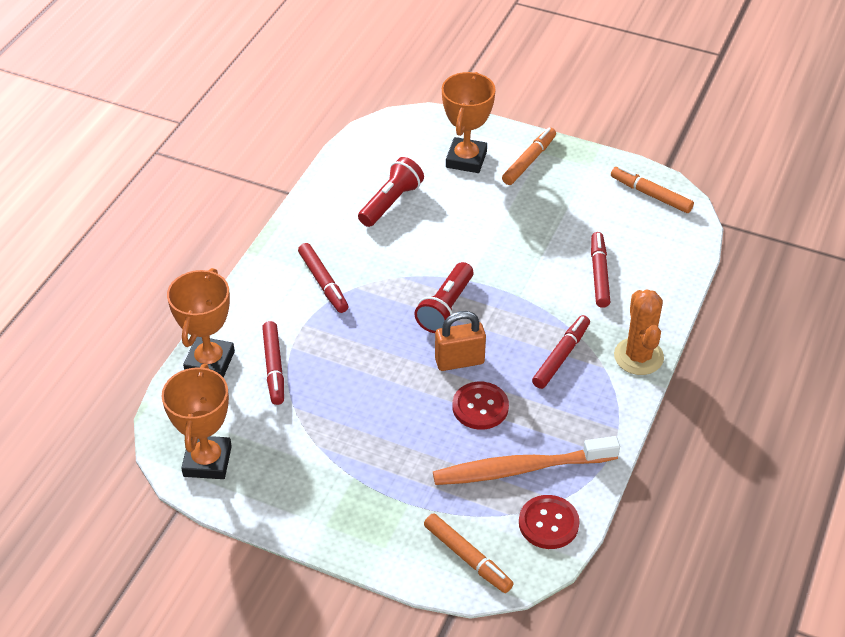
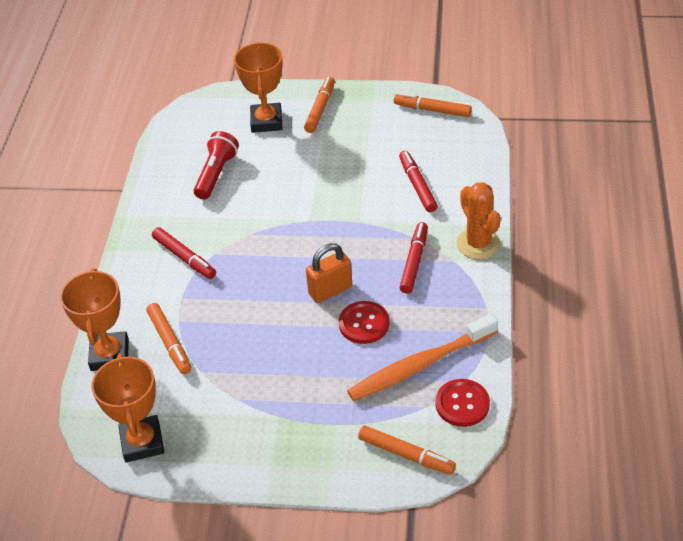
camera: 15 degrees left, 0 degrees up
red marker [262,321,284,405] -> orange marker [147,303,191,374]
red flashlight [414,262,474,333] -> none

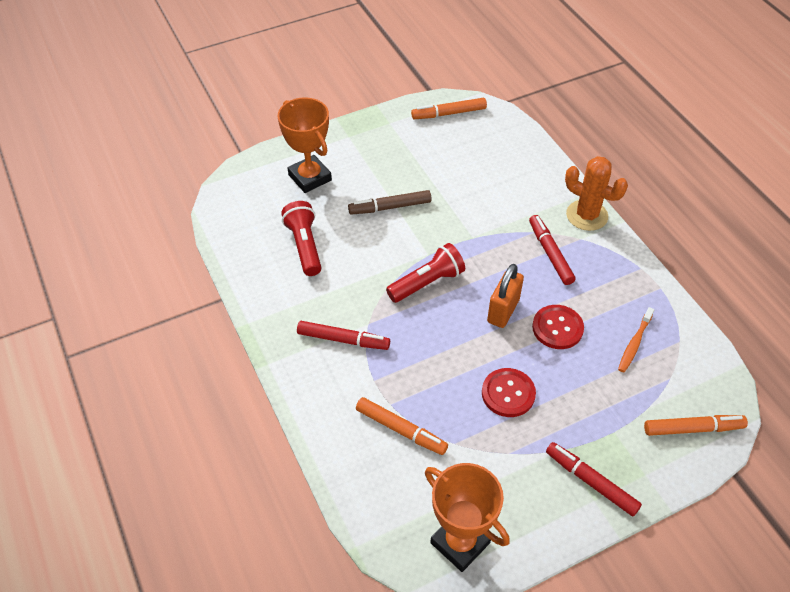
camera: 35 degrees left, 5 degrees up
orange trophy [60,268,129,371] -> none
orange marker [304,77,335,133] -> none
orange toothbrush [347,314,498,401] -> orange toothbrush [618,307,654,372], size x0.50
red marker [399,151,438,212] -> red marker moved to [546,442,642,516]
red button [435,379,490,427] -> red button moved to [482,368,536,417]
none -> brown marker [348,190,432,215]
none -> red flashlight [386,243,465,303]

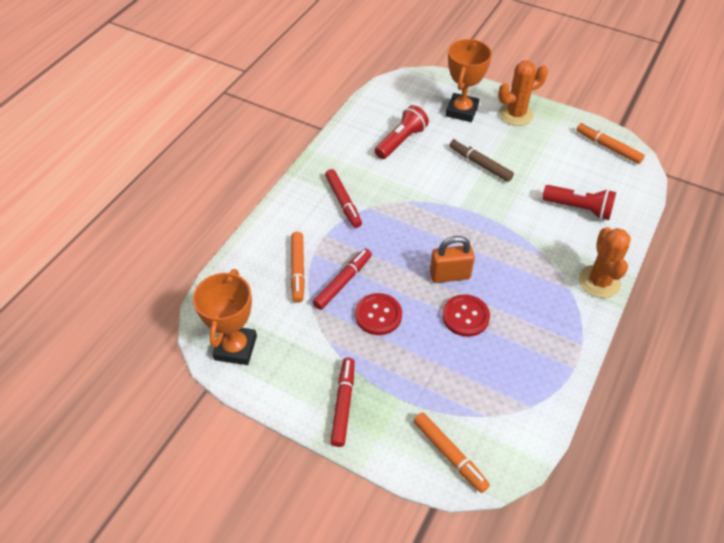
camera: 55 degrees right, 0 degrees up
red flashlight [386,243,465,303] -> red flashlight moved to [542,185,616,220]
red marker [529,215,576,285] -> red marker moved to [313,249,372,310]
orange toothbrush [618,307,654,372] -> none
none -> orange cactus [498,61,548,126]

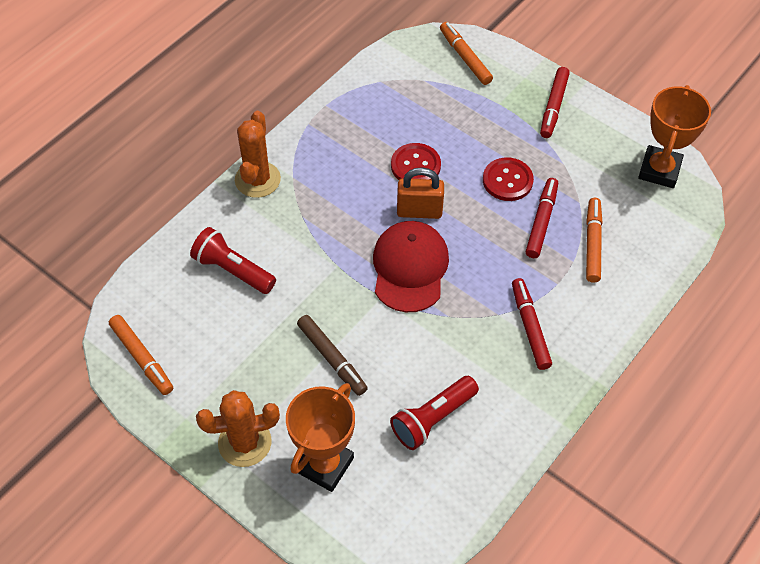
camera: 170 degrees left, 5 degrees up
red marker [313,249,372,310] -> red marker turned 150 degrees clockwise [525,178,558,258]
none -> red cap [373,221,449,312]

